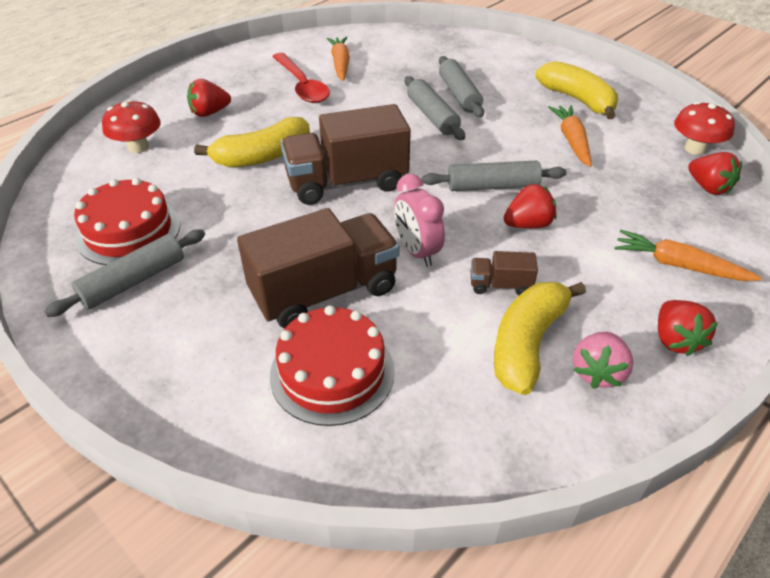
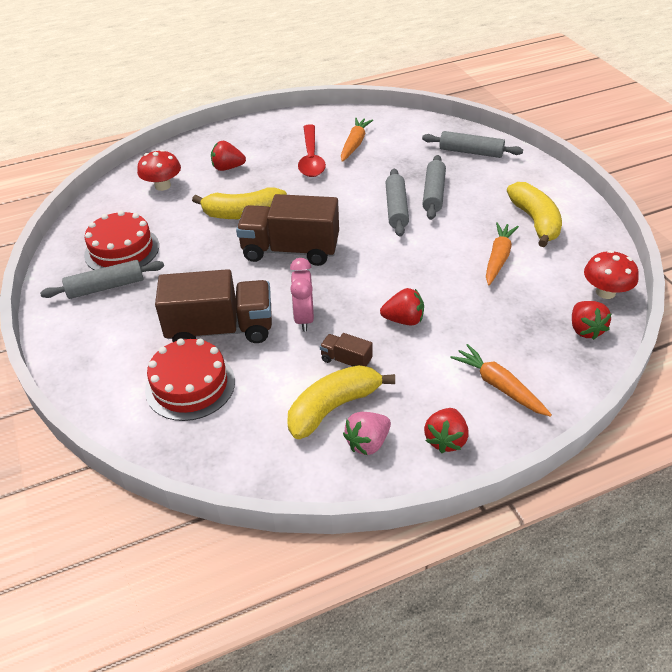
camera: 25 degrees right, 0 degrees up
grey rolling pin [422,160,567,191] -> grey rolling pin moved to [422,131,523,158]

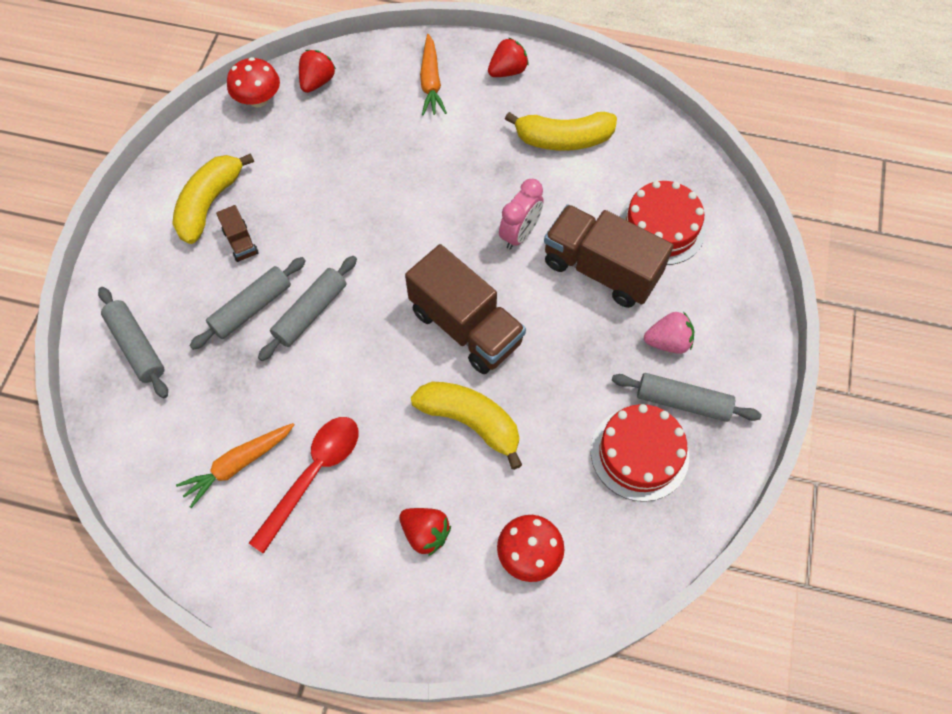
camera: 145 degrees left, 20 degrees up
brown truck [320,333,373,367] -> brown truck moved to [216,205,259,262]
pink strawberry [343,412,391,455] -> pink strawberry moved to [644,311,694,354]
red strawberry [380,288,424,325] -> none
orange carrot [486,222,519,285] -> none

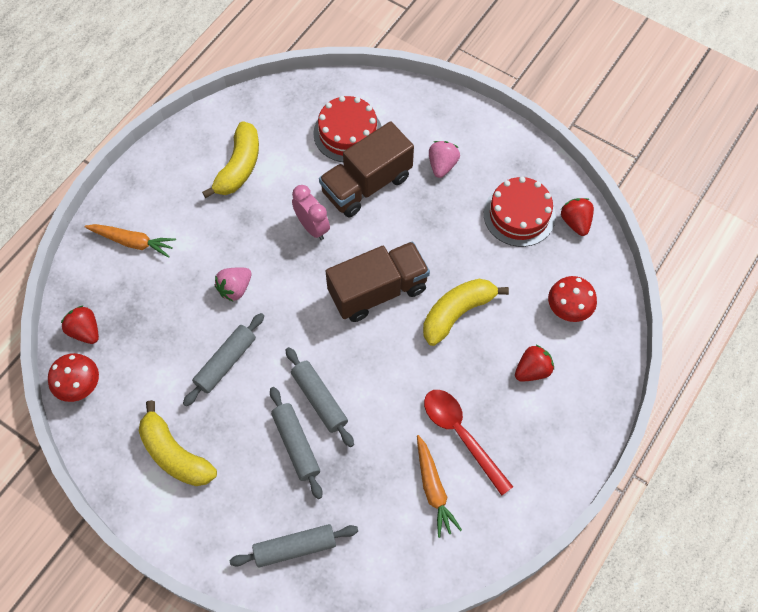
camera: 70 degrees left, 0 degrees up
brown truck [216,205,259,262] -> none
red strawberry [488,37,529,77] -> red strawberry moved to [561,198,594,236]
grey rolling pin [612,373,762,422] -> grey rolling pin moved to [183,313,264,406]
none -> pink strawberry [215,268,251,301]

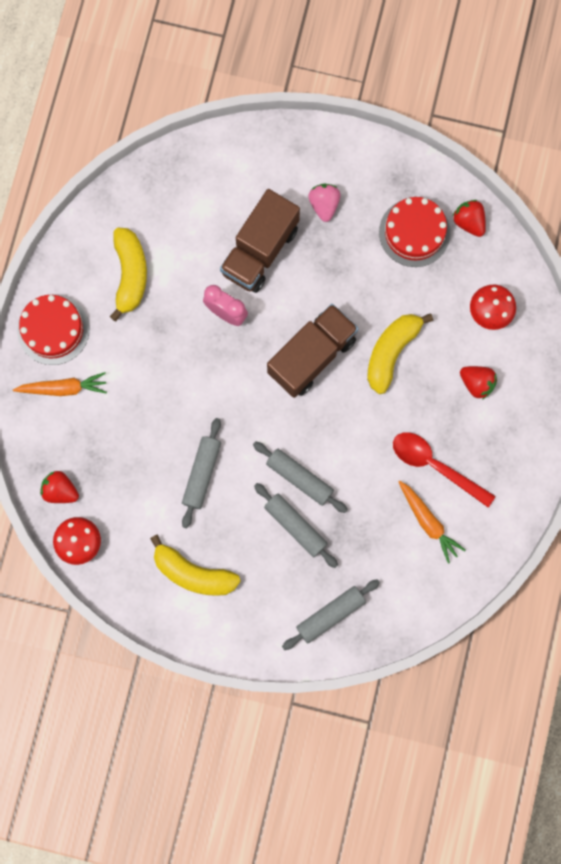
camera: 20 degrees left, 15 degrees up
pink strawberry [215,268,251,301] -> none
red cake [313,96,382,162] -> red cake moved to [17,295,90,365]
red strawberry [515,344,554,382] -> red strawberry turned 90 degrees clockwise [460,366,497,400]

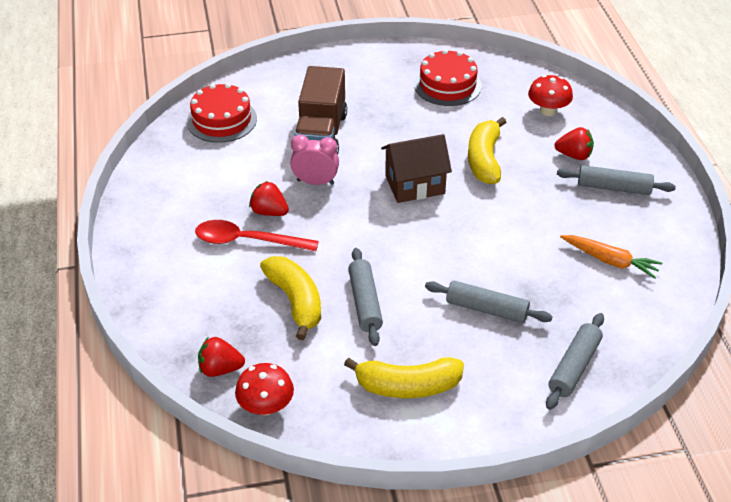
camera: 25 degrees left, 35 degrees down
orange carrot [13,372,107,396] -> none
red cake [17,295,90,365] -> red cake moved to [187,83,257,143]
yellow banana [110,227,147,321] -> yellow banana moved to [260,256,321,340]
grey rolling pin [253,441,348,513] -> grey rolling pin moved to [557,165,676,195]
brown truck [267,304,358,398] -> brown house [381,134,452,203]
pink strawberry [308,184,341,222] -> none
red spoon [393,432,495,507] -> red spoon moved to [195,220,319,251]
red strawberry [452,200,486,237] -> red strawberry moved to [249,181,289,216]

